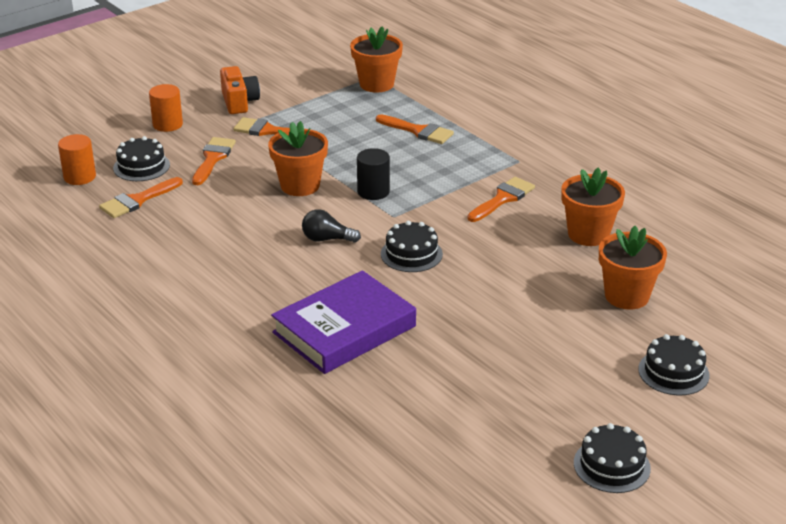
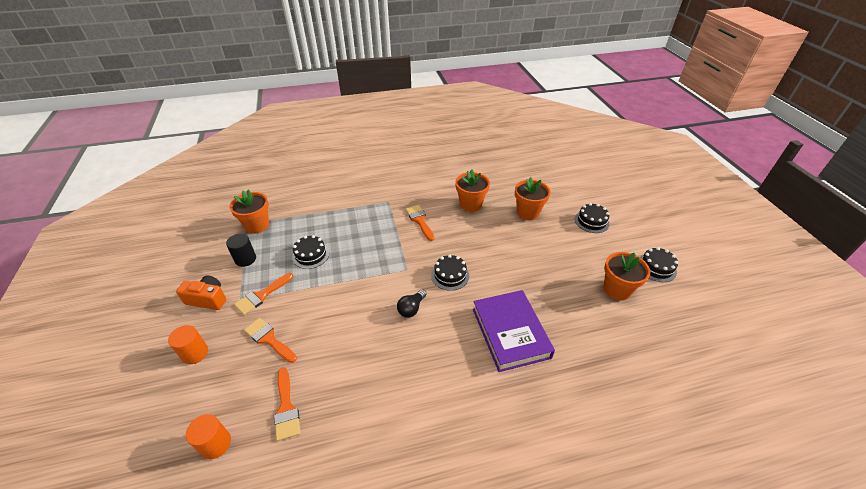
camera: 65 degrees left, 10 degrees up
black cake [113,136,170,181] -> black cake moved to [292,235,329,269]
orange flower pot [268,121,328,196] -> orange flower pot moved to [603,252,650,300]
black cylinder [357,148,390,200] -> black cylinder moved to [226,234,256,267]
orange brush [376,114,454,144] -> none

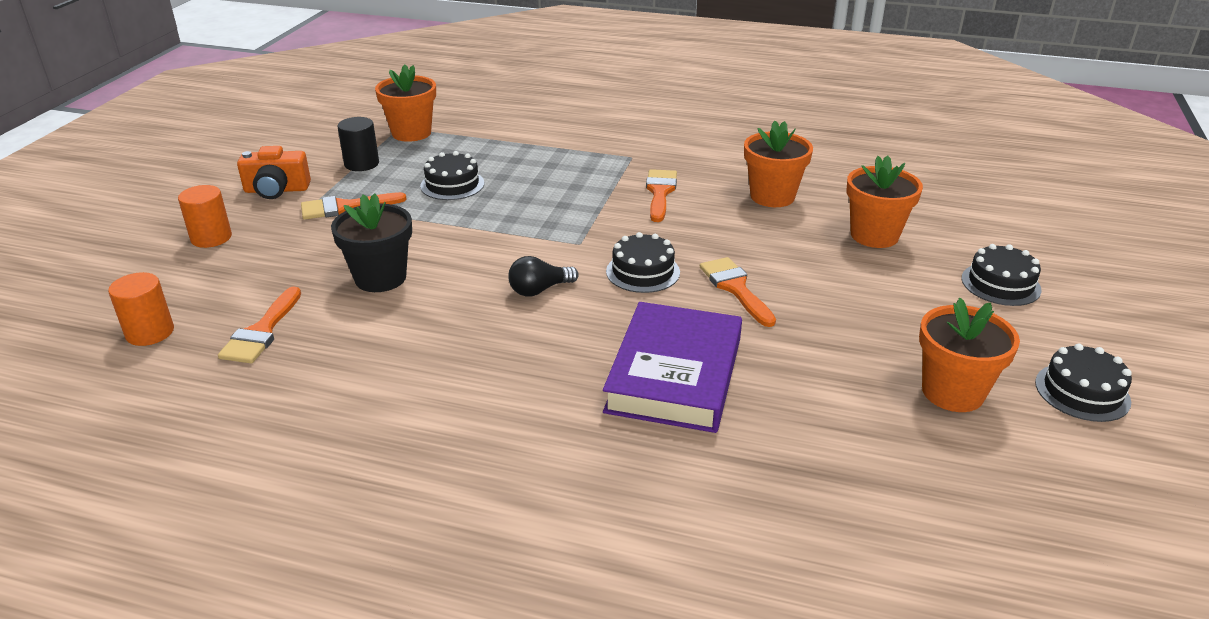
camera: 30 degrees right, 10 degrees down
orange camera [176,275,226,310] -> orange camera turned 135 degrees clockwise [237,146,311,199]
orange brush [244,318,297,363] -> orange brush moved to [700,257,776,327]
none -> black flower pot [331,193,412,292]

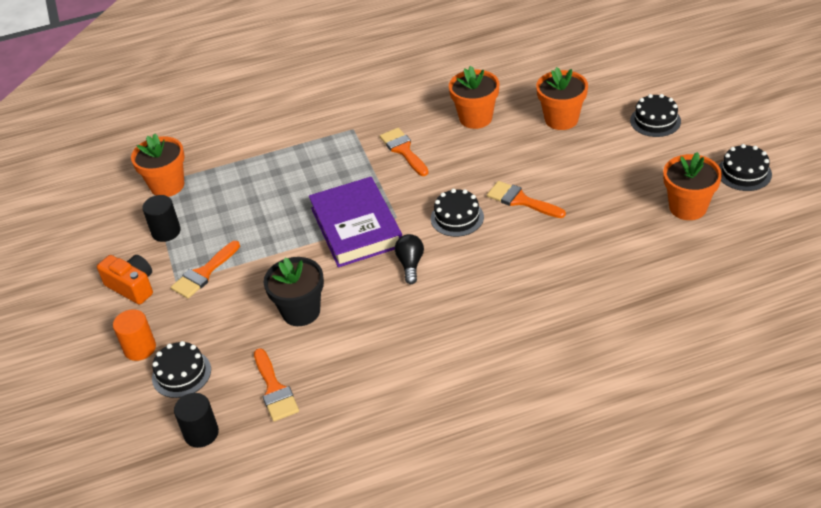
camera: 30 degrees left, 10 degrees up
orange cylinder [108,272,174,346] -> black cylinder [174,393,219,448]
orange camera [237,146,311,199] -> orange camera turned 105 degrees counterclockwise [97,255,153,305]
black cake [420,151,484,200] -> black cake moved to [152,341,211,398]
black light bulb [508,256,579,296] -> black light bulb turned 150 degrees clockwise [395,234,424,284]
purple book [603,302,742,433] -> purple book moved to [309,177,402,267]

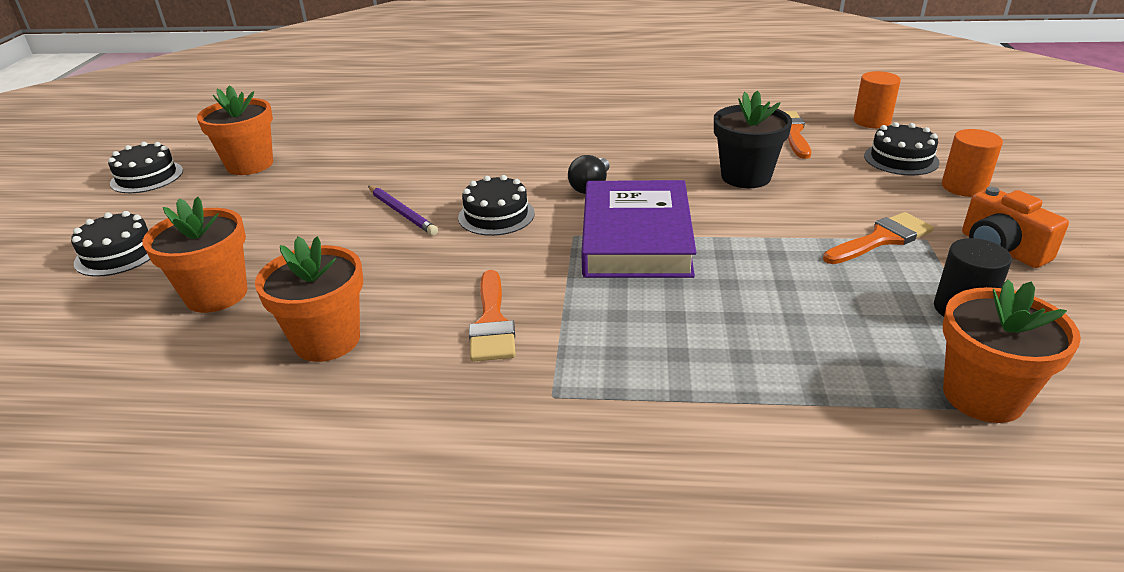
camera: 160 degrees left, 10 degrees down
black cylinder [174,393,219,448] -> orange cylinder [853,71,901,128]
orange brush [487,181,566,218] -> purple pencil [368,186,438,235]

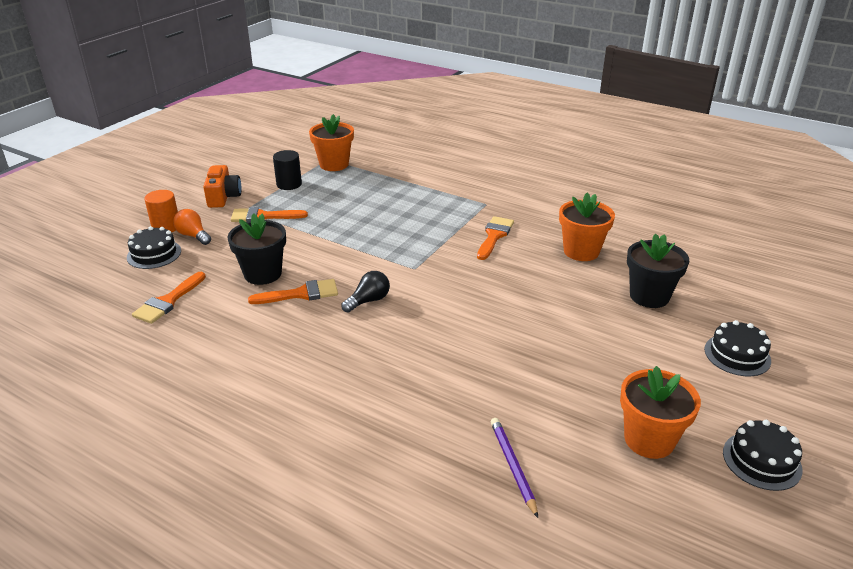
camera: 155 degrees left, 0 degrees up
orange flower pot [143,197,247,313] -> black flower pot [627,234,689,308]
purple pencil [368,186,438,235] -> purple pencil moved to [491,418,538,518]
black cake [458,175,535,236] -> none
purple book [581,180,697,278] -> none
orange cylinder [853,71,901,128] -> none
none -> orange light bulb [173,209,211,245]
none -> orange brush [248,279,338,304]

